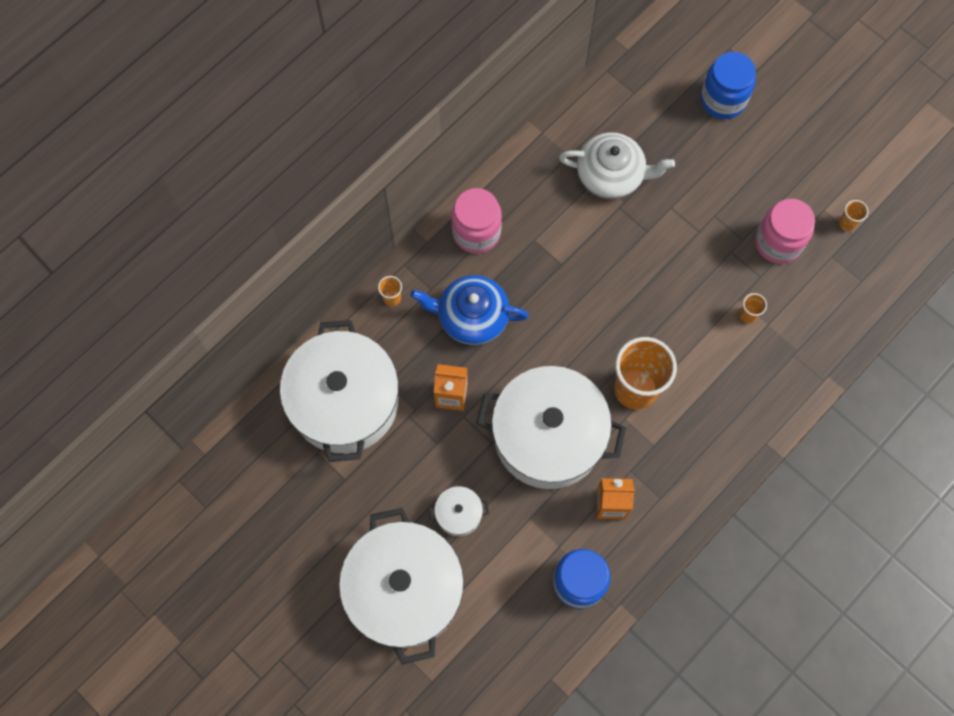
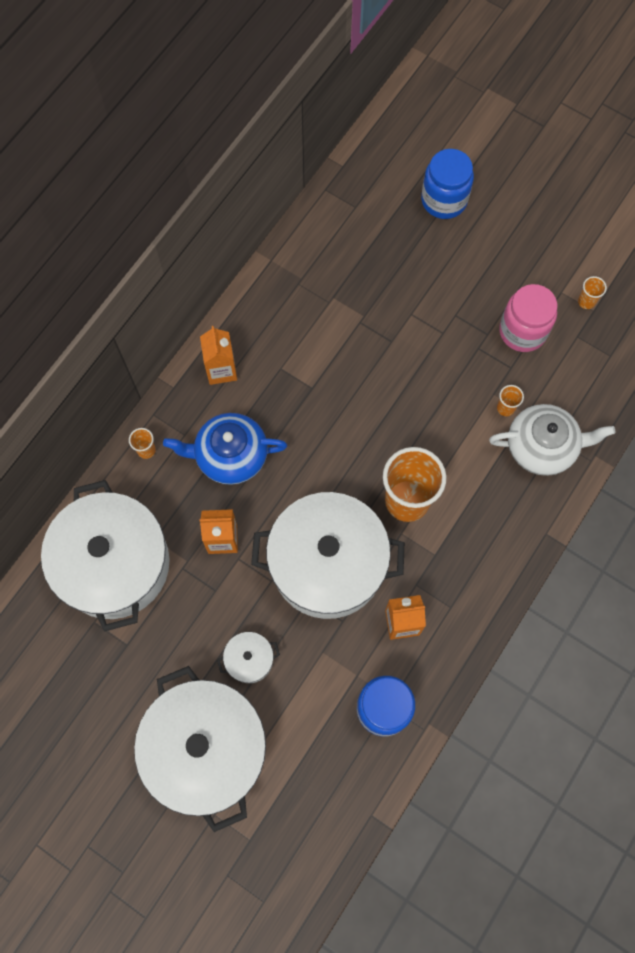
camera: 10 degrees left, 0 degrees up
pink jar [451,188,502,253] -> orange carton [200,326,237,385]
white teapot [559,132,675,199] -> white teapot moved to [489,404,615,476]

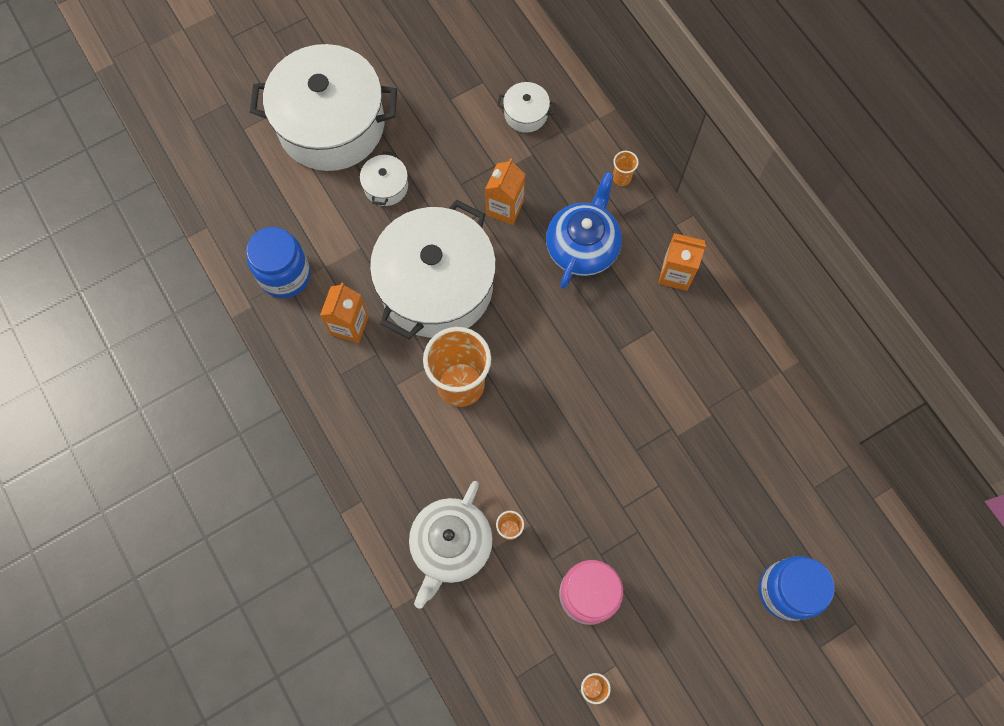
camera: 115 degrees right, 0 degrees up
white pot [41,480,170,632] -> white pot [497,82,556,133], size x0.41

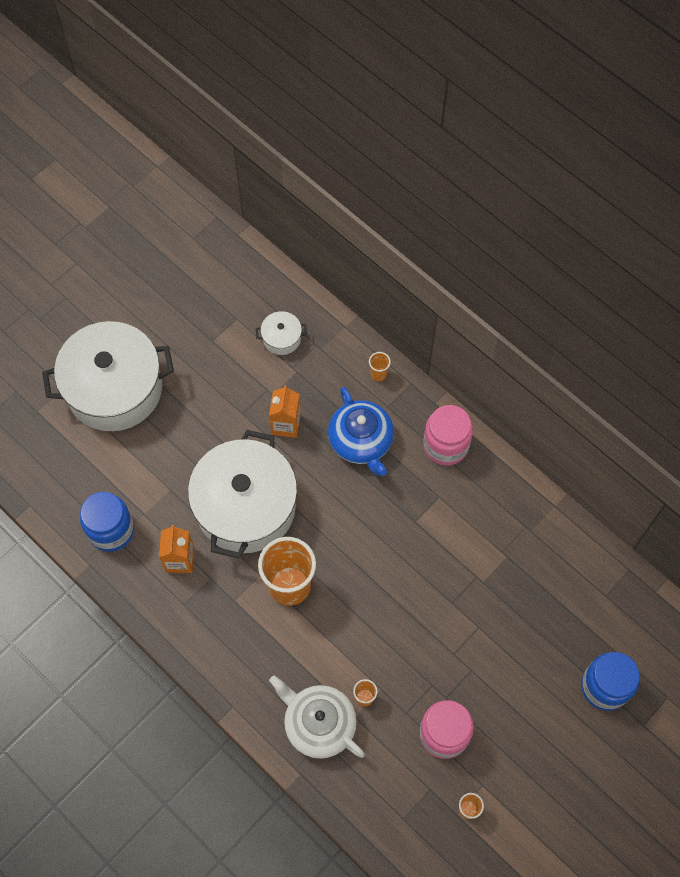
camera: 15 degrees left, 5 degrees down
white pot [360,151,408,206] -> none
white teapot [409,481,493,609] -> white teapot turned 120 degrees clockwise [269,675,365,759]
blue teapot [546,172,622,289] -> blue teapot turned 150 degrees clockwise [328,387,394,476]
orange carton [658,233,706,291] -> pink jar [423,405,473,466]

